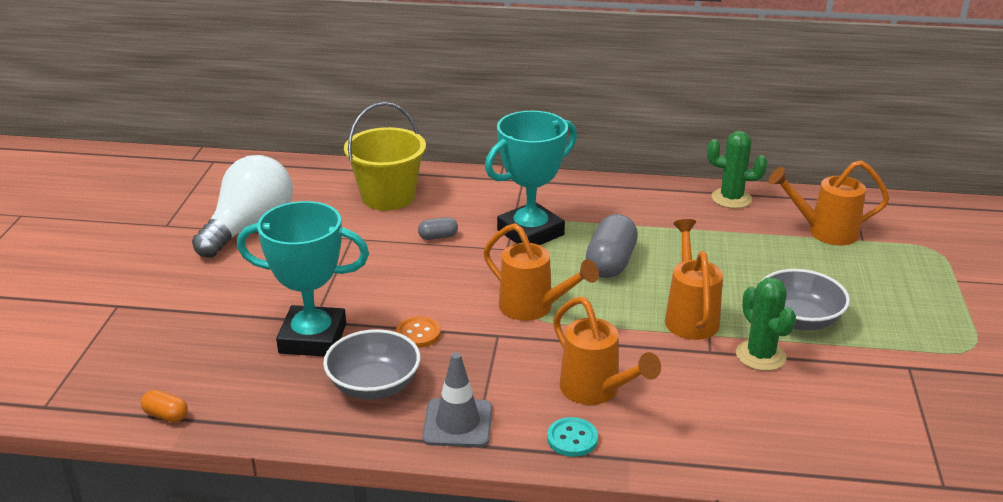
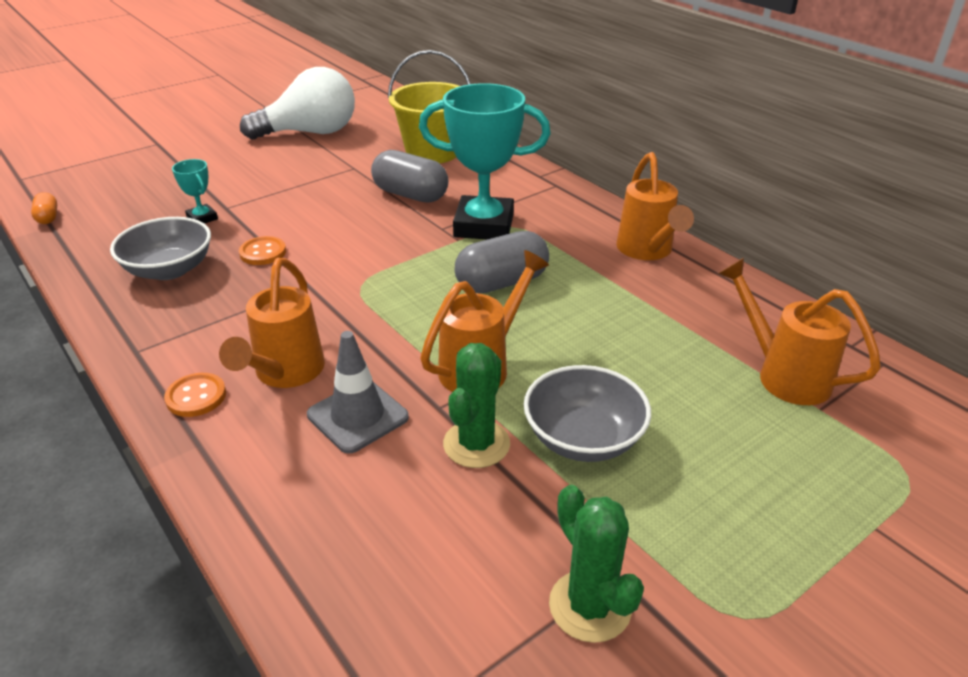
camera: 45 degrees right, 5 degrees up
turquoise trophy [237,201,369,357] -> turquoise trophy [172,159,218,224], size x0.44
grey capsule [418,217,458,240] -> grey capsule [371,150,448,203], size x2.01
grey traffic cone [422,352,492,447] -> grey traffic cone moved to [307,331,409,454]
orange watering can [483,223,599,321] -> orange watering can moved to [616,152,694,260]
turquoise button [547,417,598,457] -> orange button [164,373,226,417]
green cactus [707,131,767,209] -> green cactus moved to [549,485,644,643]

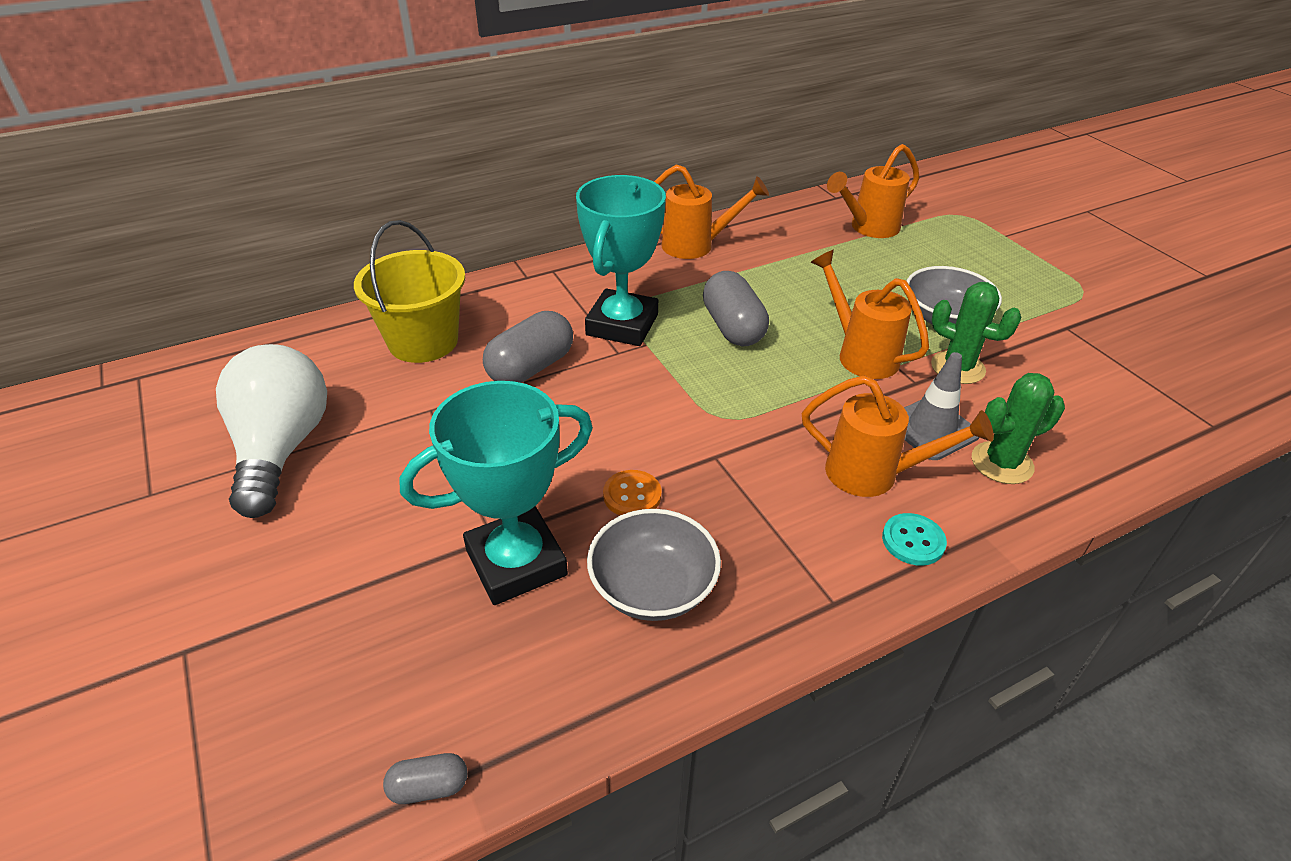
camera: 80 degrees left, 5 degrees up
orange capsule [31,192,57,224] -> grey capsule [383,753,467,804]
orange button [164,373,226,417] -> turquoise button [882,513,947,566]
turquoise trophy [172,159,218,224] -> turquoise trophy [399,381,593,605], size x2.28
green cactus [549,485,644,643] -> green cactus moved to [972,373,1065,484]

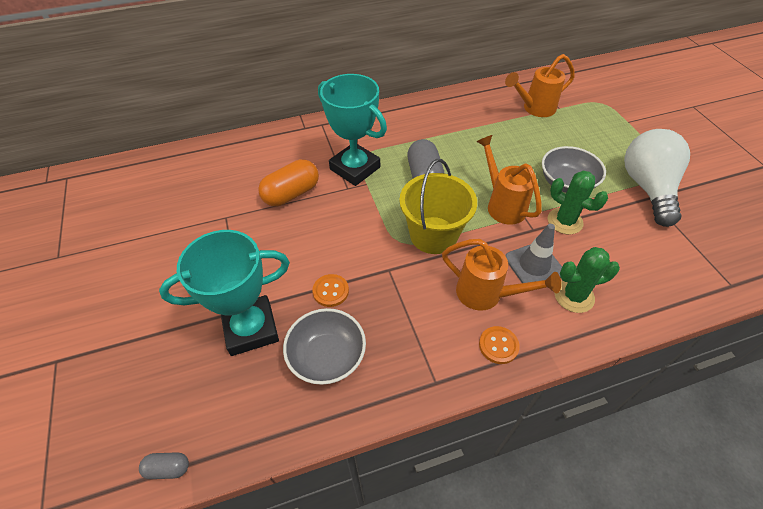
camera: 10 degrees right, 10 degrees up
white light bulb [216,344,327,518] -> white light bulb moved to [624,129,690,227]
yellow bucket [354,220,465,363] -> yellow bucket moved to [399,159,477,254]
grey capsule [483,311,573,383] -> orange capsule [258,159,319,207]
turquoise trophy [576,175,666,346] -> turquoise trophy turned 75 degrees counterclockwise [318,74,387,186]
orange watering can [654,164,769,259] -> none
turquoise button [882,513,947,566] -> orange button [479,326,520,364]

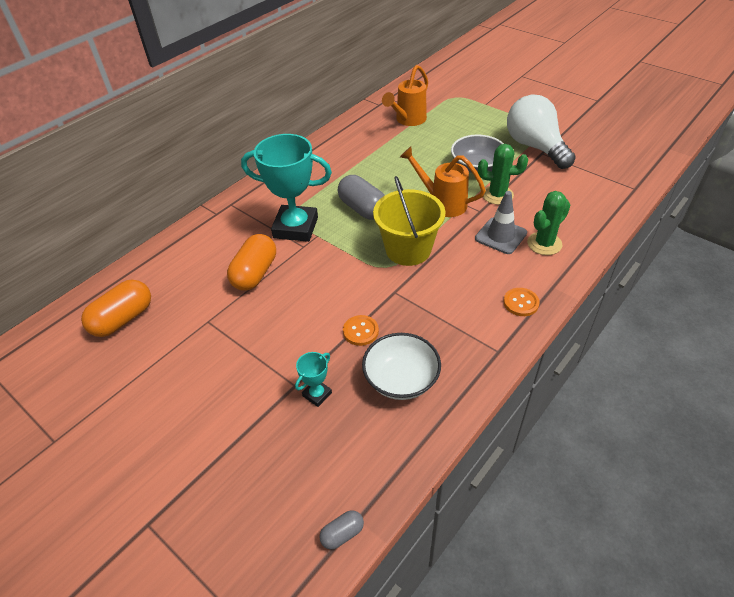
camera: 30 degrees left, 5 degrees down
turquoise trophy [159,230,290,356] -> turquoise trophy [295,352,332,407], size x0.44
grey bowl [283,308,366,385] -> white bowl [362,333,441,400]
orange watering can [442,239,561,311] -> none
none -> orange capsule [81,280,151,337]

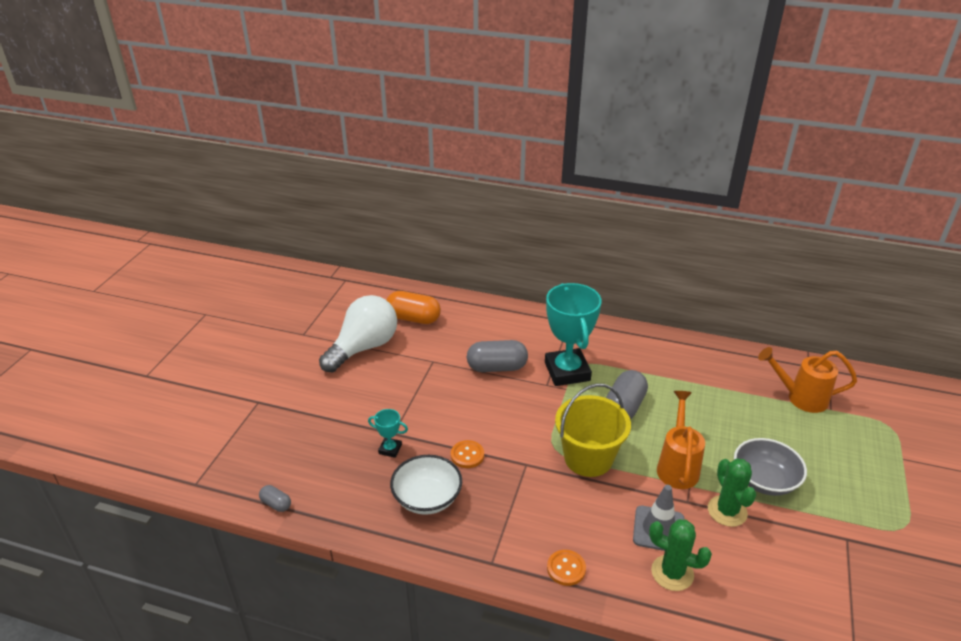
camera: 65 degrees right, 10 degrees down
orange capsule [227,234,276,291] -> grey capsule [467,340,528,372]
white light bulb [507,95,576,169] -> white light bulb moved to [319,295,397,372]

